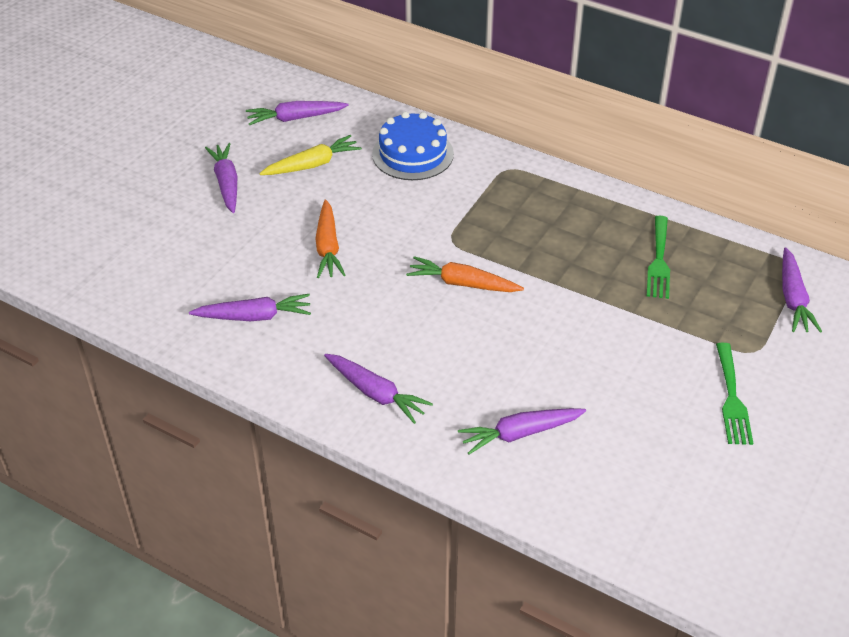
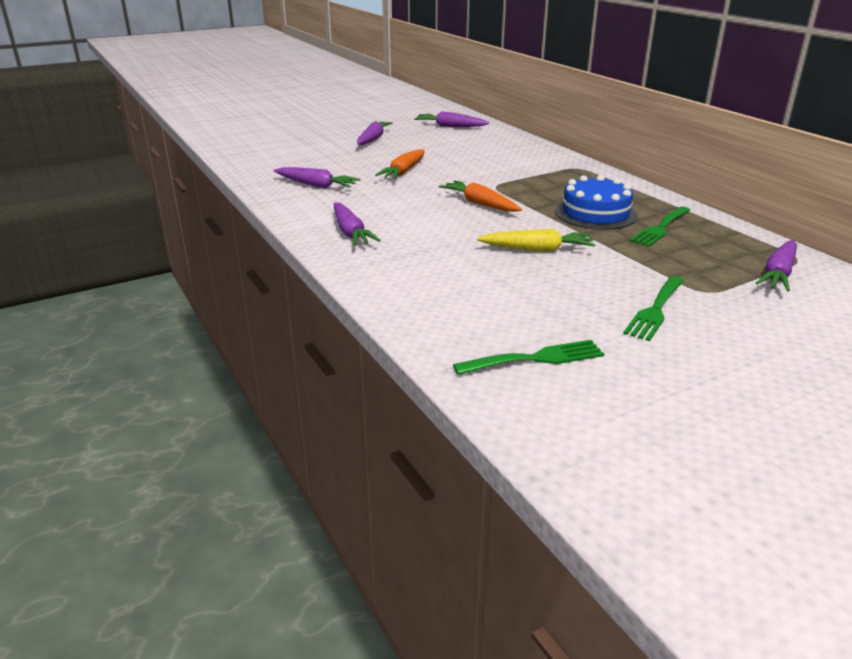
camera: 30 degrees right, 15 degrees down
yellow carrot [259,135,362,175] -> yellow carrot moved to [477,229,596,252]
blue cake [372,112,454,180] -> blue cake moved to [555,175,637,230]
purple carrot [458,408,586,455] -> none
none -> green fork [453,340,604,375]

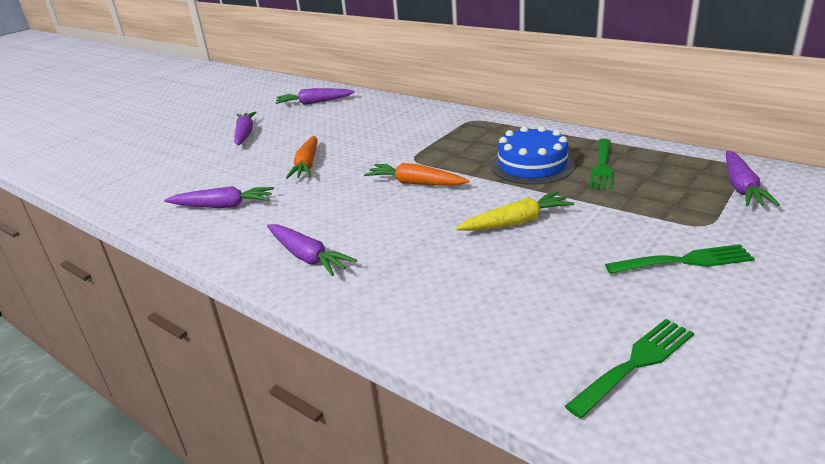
camera: 20 degrees left, 0 degrees up
green fork [623,276,684,341] -> green fork turned 105 degrees counterclockwise [605,244,755,274]

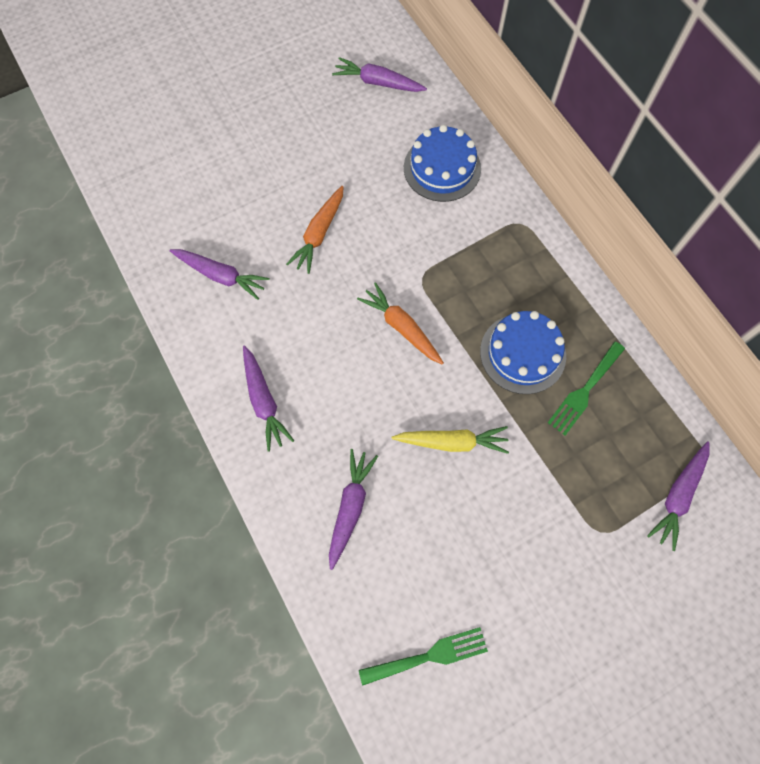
camera: 20 degrees right, 40 degrees up
purple carrot [234,111,257,146] -> purple carrot moved to [329,449,378,570]
green fork [605,244,755,274] -> none
none -> blue cake [404,125,481,202]

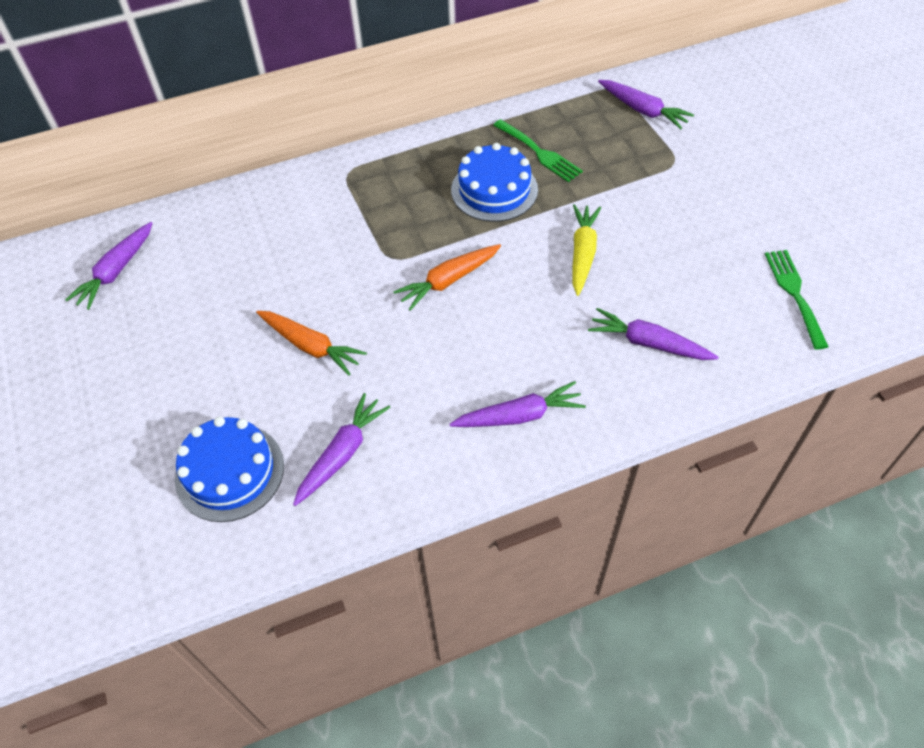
camera: 80 degrees left, 15 degrees down
blue cake [404,125,481,202] -> blue cake moved to [175,417,284,522]

